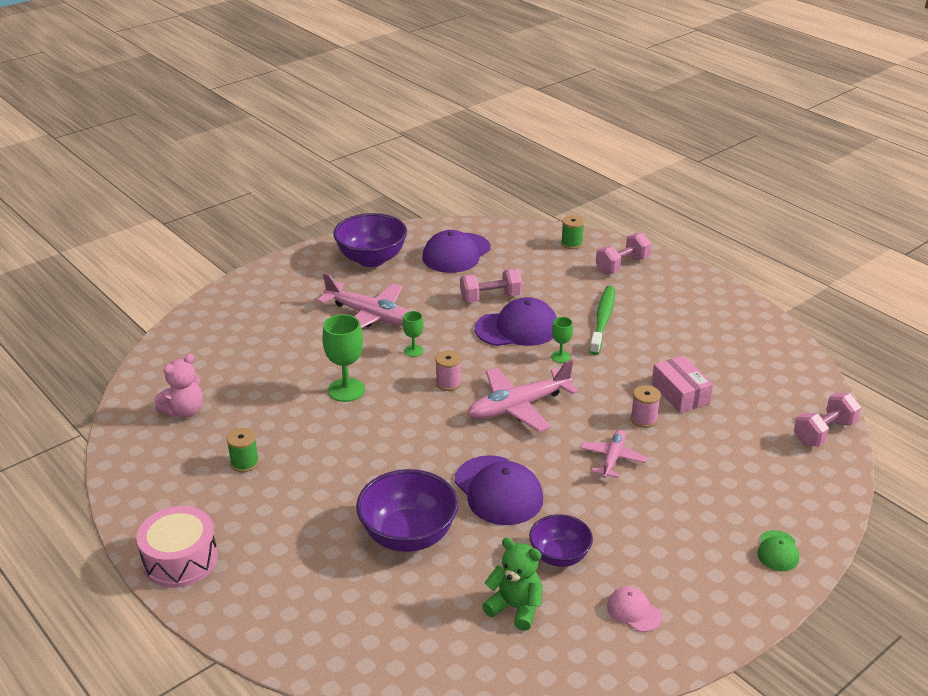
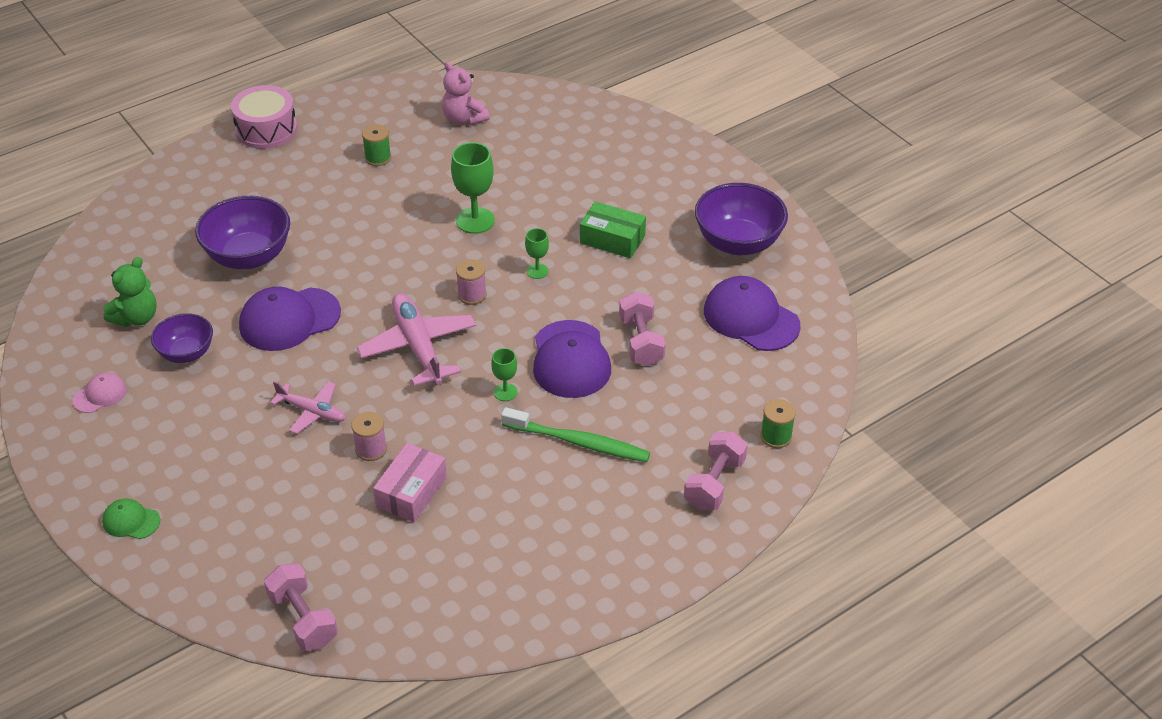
camera: 95 degrees right, 10 degrees up
pink plane [317,273,409,328] -> green box [580,201,646,258]
pink dumbbell [596,233,651,274] -> pink dumbbell turned 60 degrees clockwise [684,431,748,510]
pink box [652,356,713,413] -> pink box turned 45 degrees counterclockwise [373,443,447,522]

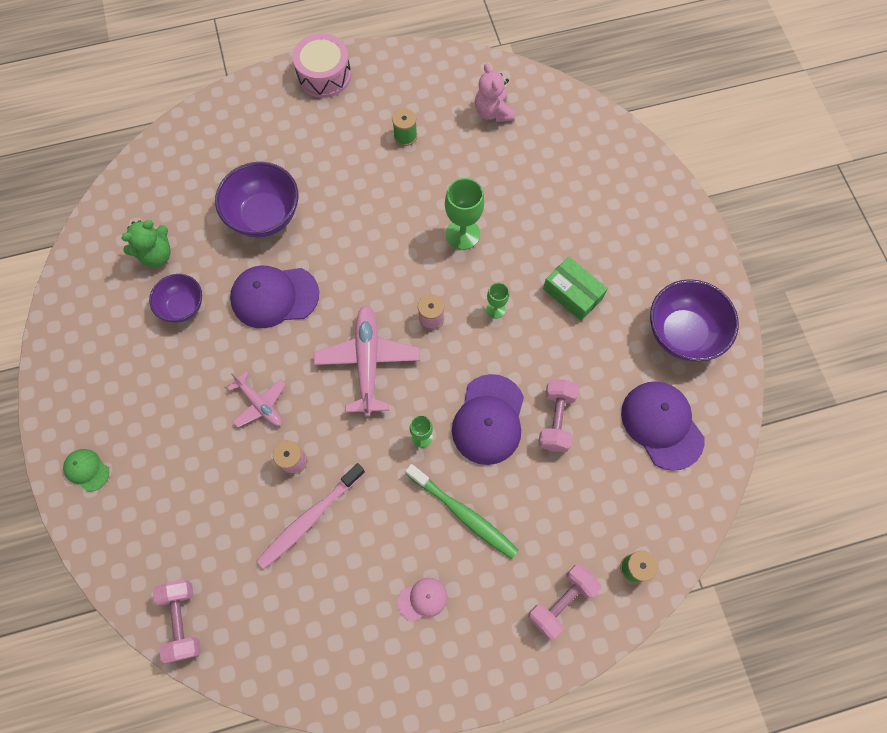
camera: 20 degrees right, 25 degrees up
pink cap [72,373,127,413] -> pink cap moved to [397,578,448,621]
pink box [373,443,447,522] -> pink toothbrush [257,463,365,569]

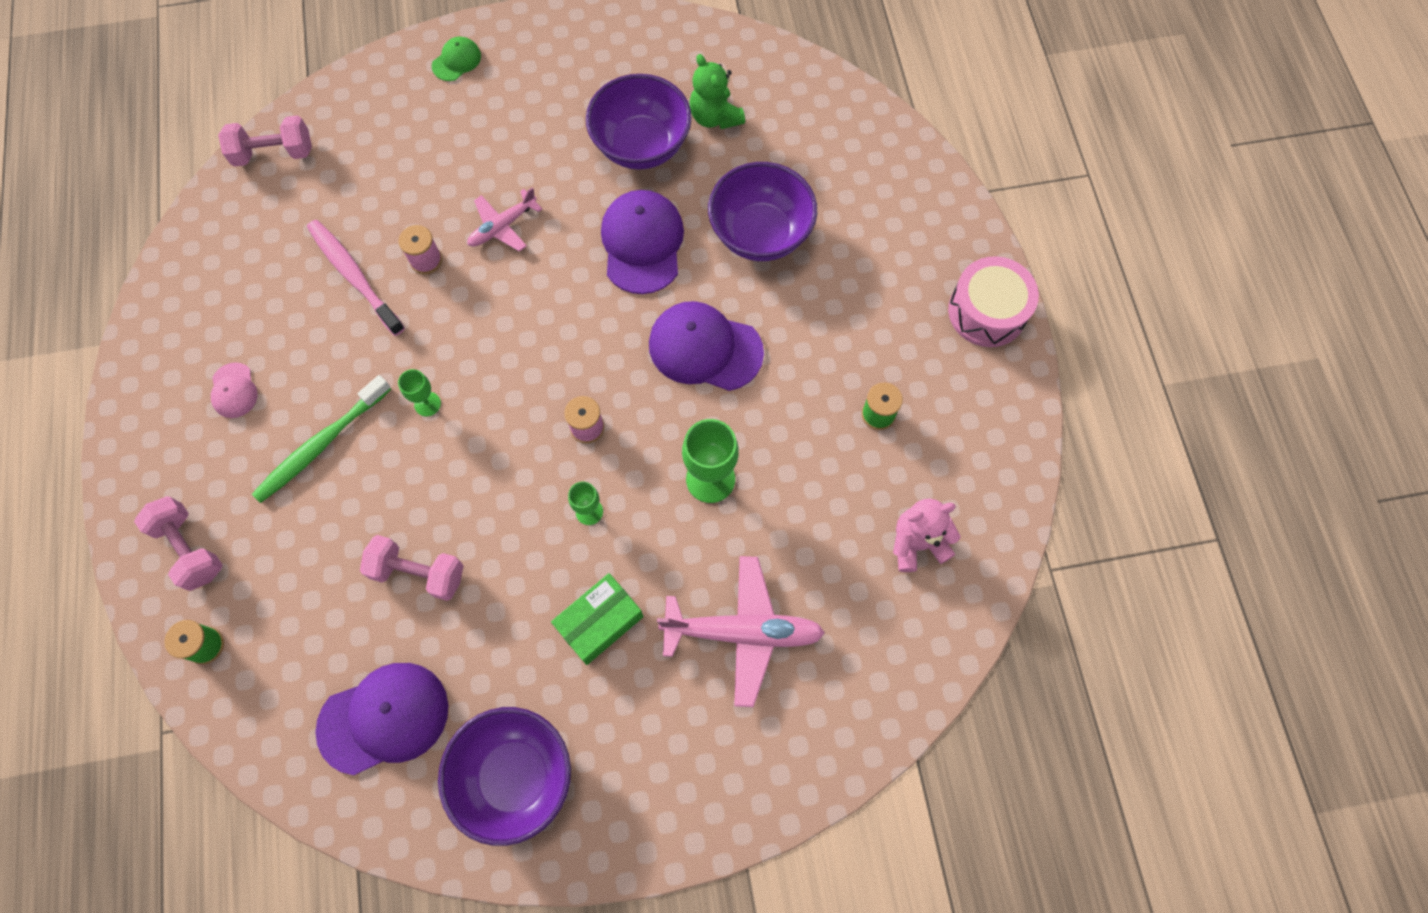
camera: 95 degrees right, 0 degrees up
purple bowl [149,274,202,323] -> purple bowl [586,74,692,170], size x1.63
pink plane [314,305,420,417] -> pink plane moved to [657,556,825,707]
purple cap [452,374,524,465] -> purple cap moved to [649,301,764,391]

